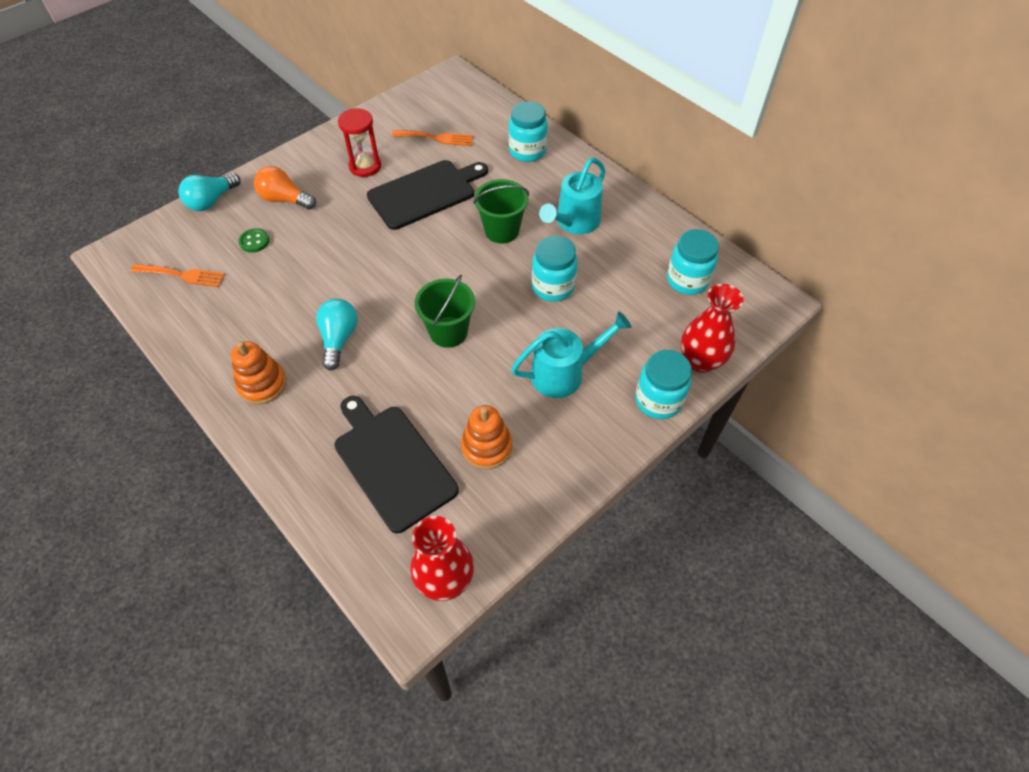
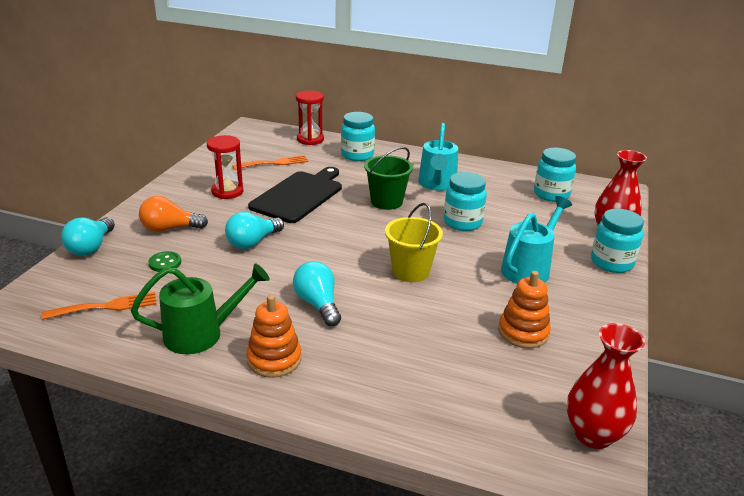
camera: 30 degrees left, 25 degrees down
black cutting board [334,396,459,533] -> none
green bucket [414,275,475,348] -> yellow bucket [385,203,443,282]
none -> green watering can [131,263,270,354]
none -> turquoise light bulb [225,212,284,249]
none -> red hourglass [296,90,324,145]

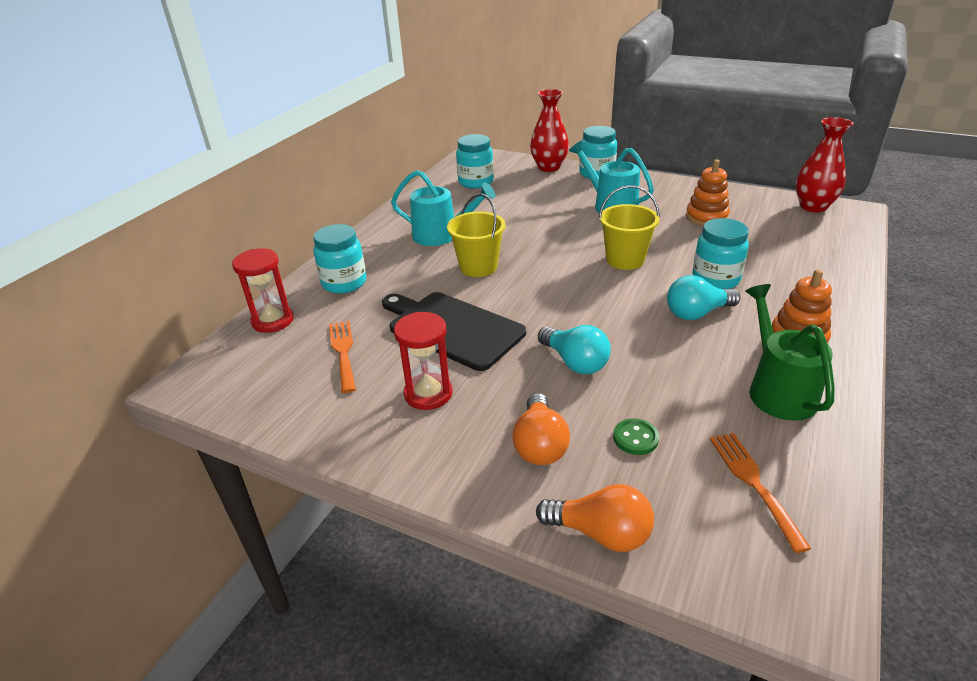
camera: 80 degrees left, 5 degrees up
turquoise light bulb [61,217,115,256] -> orange light bulb [536,484,654,552]
green bucket [364,147,413,210] -> yellow bucket [447,193,506,277]
turquoise jar [444,172,487,231] -> turquoise jar moved to [692,218,749,289]

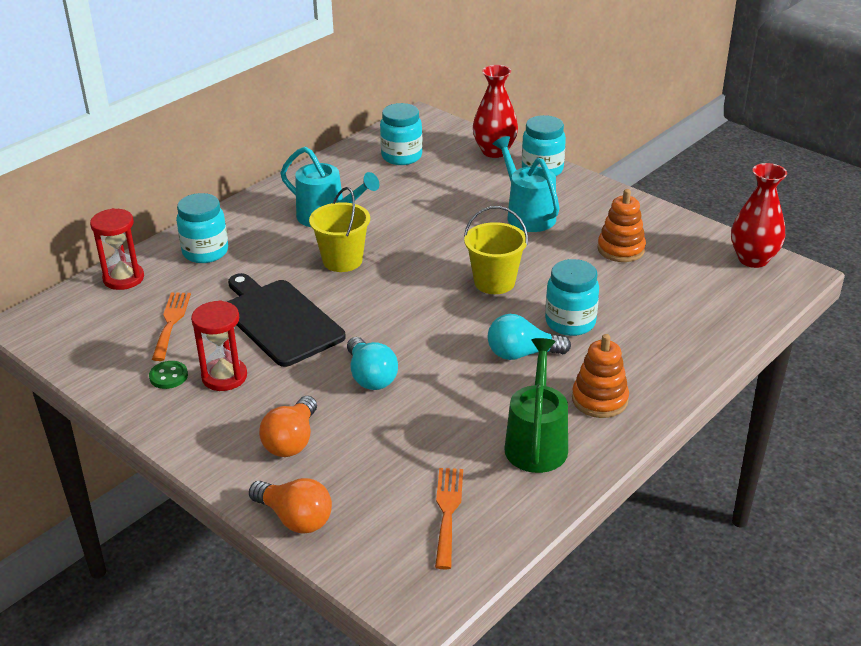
camera: 15 degrees right, 0 degrees up
green button [613,418,659,455] -> green button moved to [149,361,188,389]

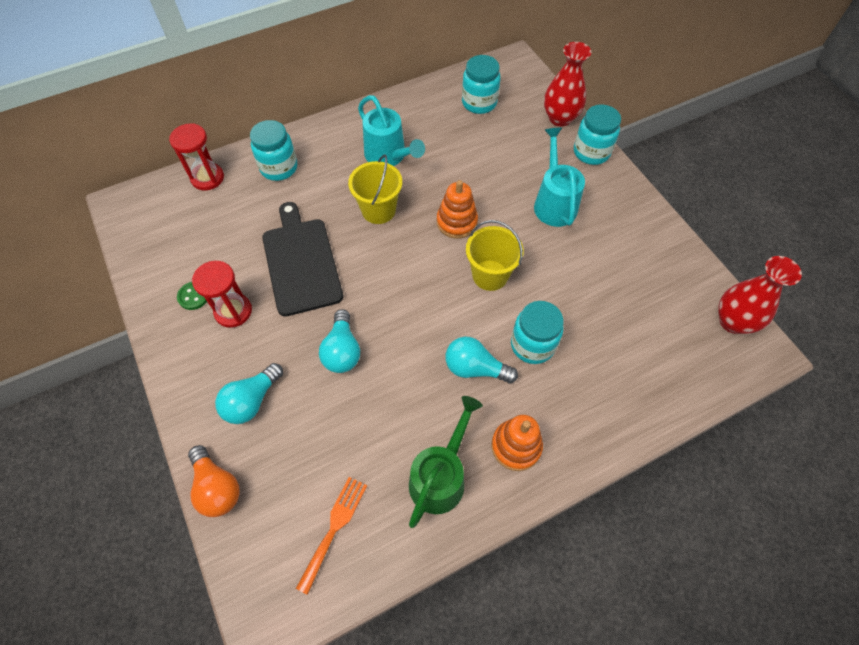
camera: 20 degrees right, 25 degrees up
orange fork [152,293,191,361] -> none
orange light bulb [259,396,317,457] -> turquoise light bulb [215,363,283,424]
orange stacking toy [598,189,646,262] -> orange stacking toy moved to [437,180,478,239]

